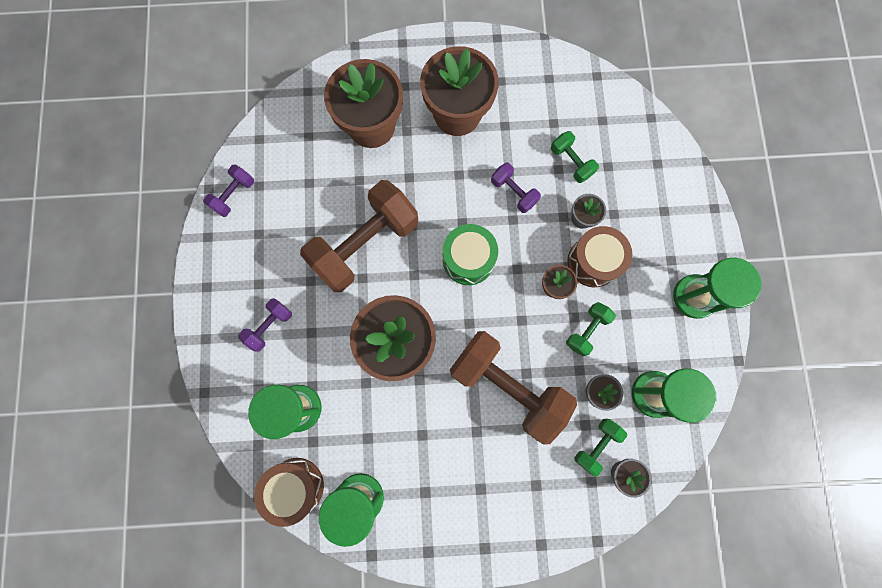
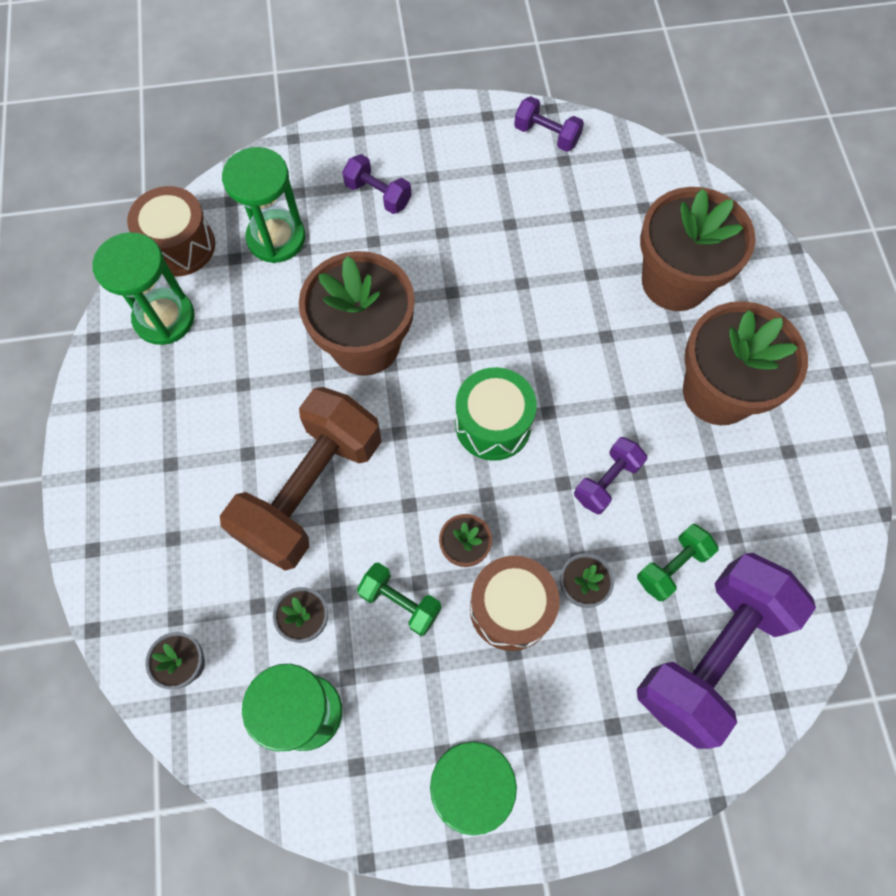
camera: 85 degrees right, 10 degrees down
brown dumbbell [300,180,418,292] -> none
green dumbbell [574,419,627,477] -> none
none -> purple dumbbell [637,553,816,749]

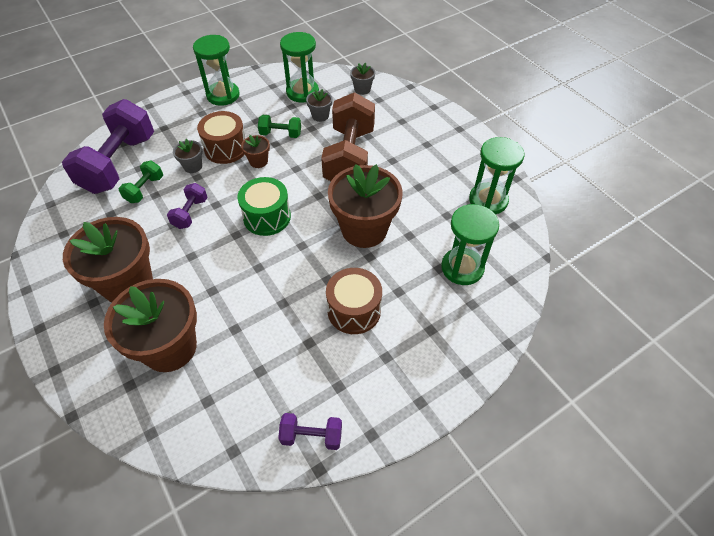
camera: 155 degrees right, 15 degrees down
brown drum [127,186,215,276] -> brown drum moved to [326,268,382,334]
purple dumbbell [342,154,412,214] -> none

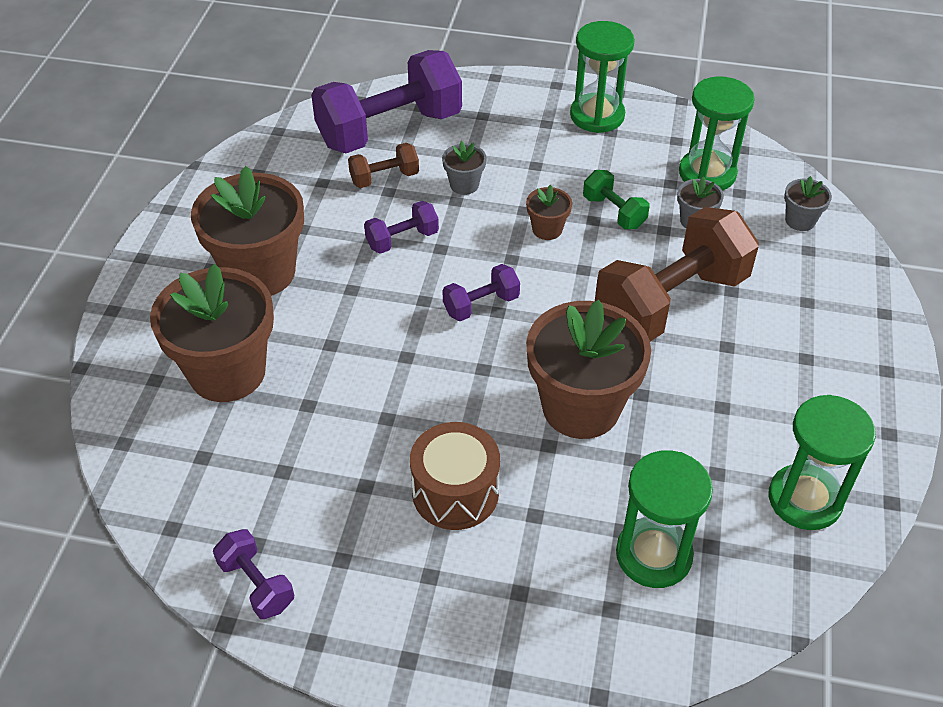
camera: 45 degrees right, 5 degrees down
green dumbbell [118,161,163,203] -> brown dumbbell [348,143,419,188]
brown drum [197,111,245,164] -> none
green drum [237,177,291,236] -> purple dumbbell [442,264,520,321]

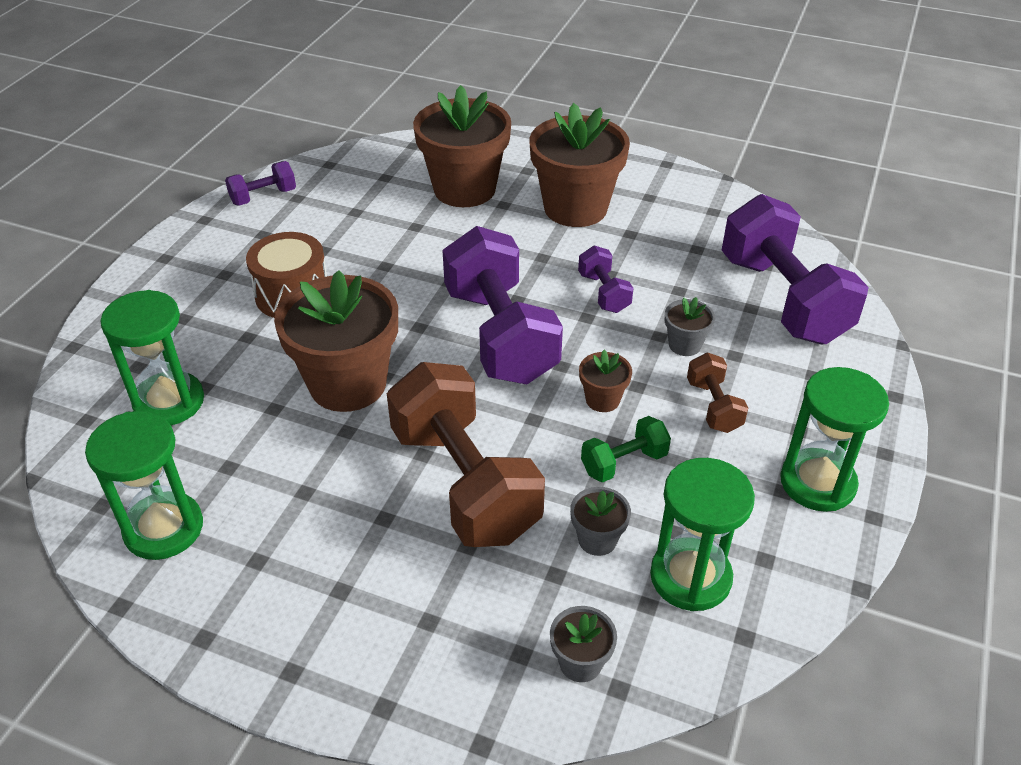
camera: 100 degrees right, 5 degrees down
brown dumbbell [348,143,419,188] -> brown dumbbell moved to [687,353,748,433]
purple dumbbell [442,264,520,321] -> purple dumbbell [442,226,563,384], size x2.19

